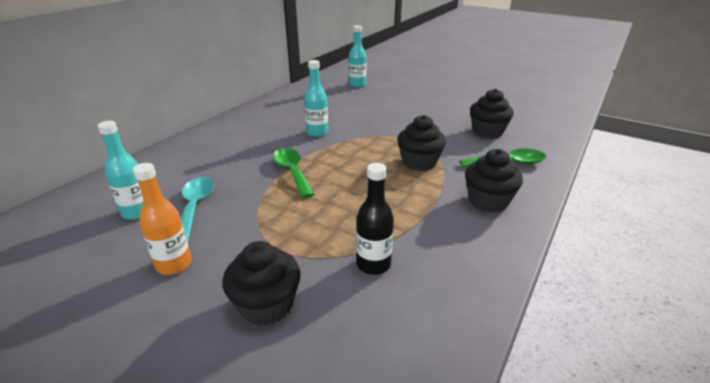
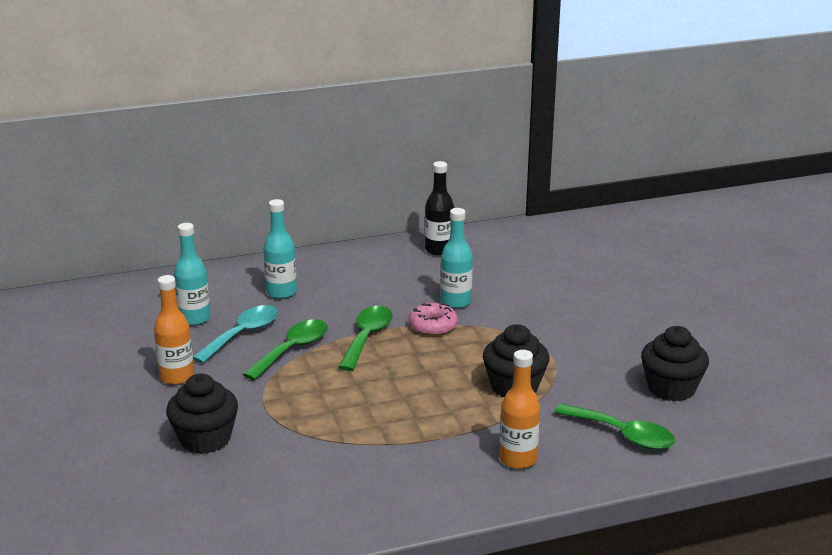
camera: 40 degrees right, 5 degrees down
turquoise bottle [348,25,366,88] -> turquoise bottle moved to [263,199,297,299]
black bottle [356,163,394,275] -> black bottle moved to [425,161,454,256]
black cupcake [465,149,523,213] -> orange bottle [499,350,540,469]
none -> green spoon [243,319,328,380]
none -> pink donut [409,303,458,336]

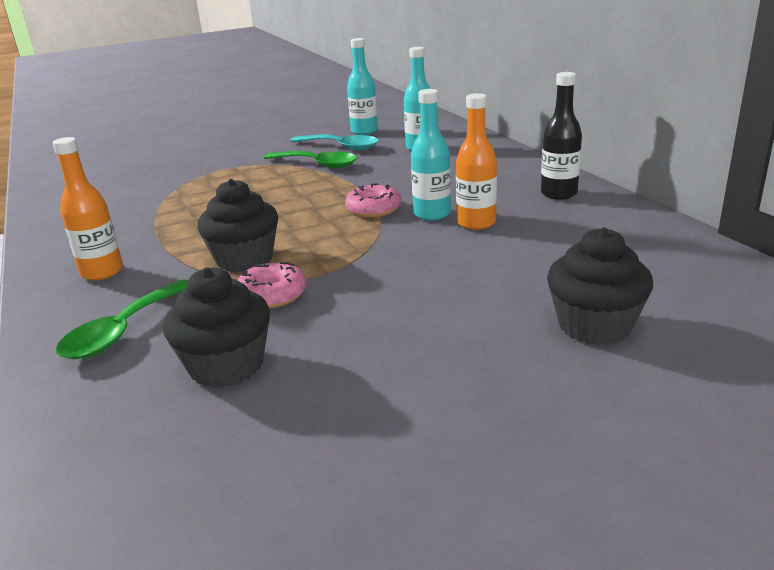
camera: 85 degrees right, 0 degrees up
orange bottle [154,275,194,385] -> orange bottle moved to [456,93,497,230]
black cupcake [166,374,238,454] -> black cupcake moved to [547,227,653,345]
green spoon [338,306,393,371] -> none
none -> pink donut [237,262,307,308]

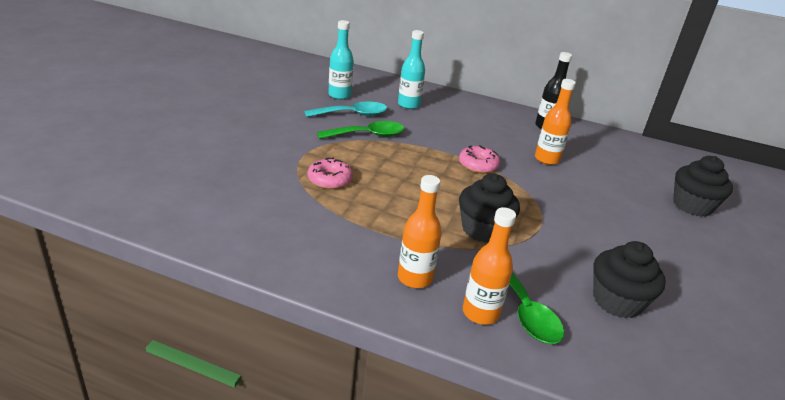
camera: 50 degrees left, 5 degrees up
pink donut [237,262,307,308] -> pink donut moved to [308,158,353,189]
turquoise bottle [411,89,451,221] -> none
none -> orange bottle [463,207,516,325]

